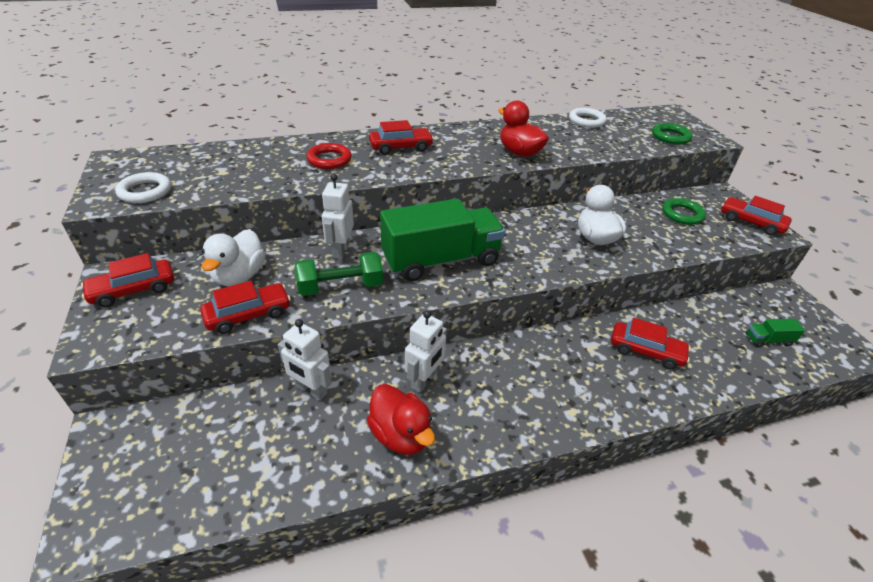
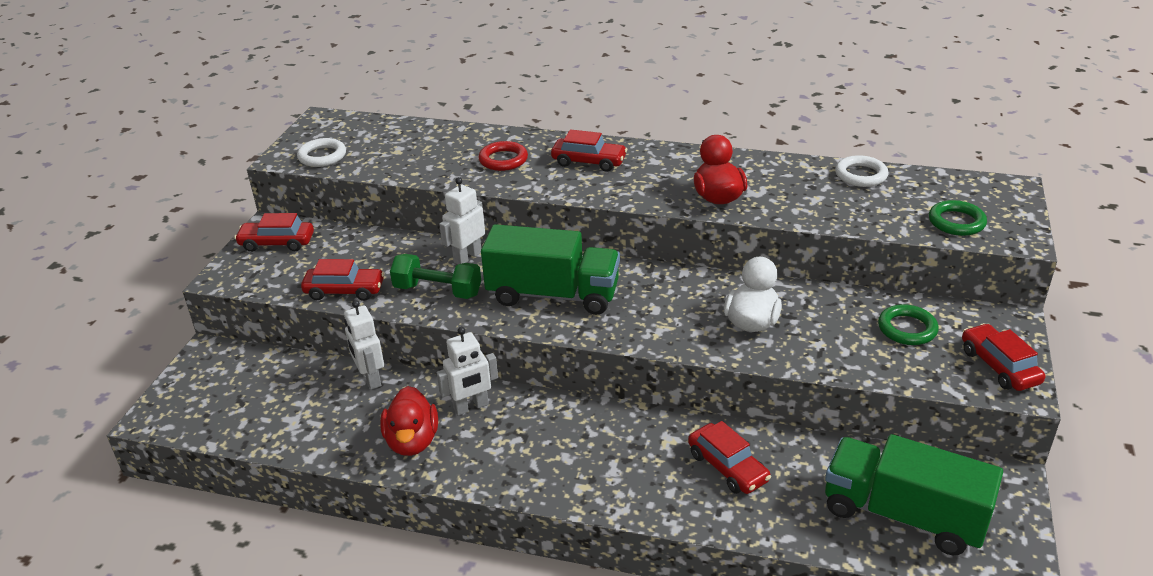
camera: 35 degrees right, 5 degrees down
white duck [202,229,266,286] -> none
green truck [746,319,805,347] -> green truck [825,434,1003,555], size x2.50

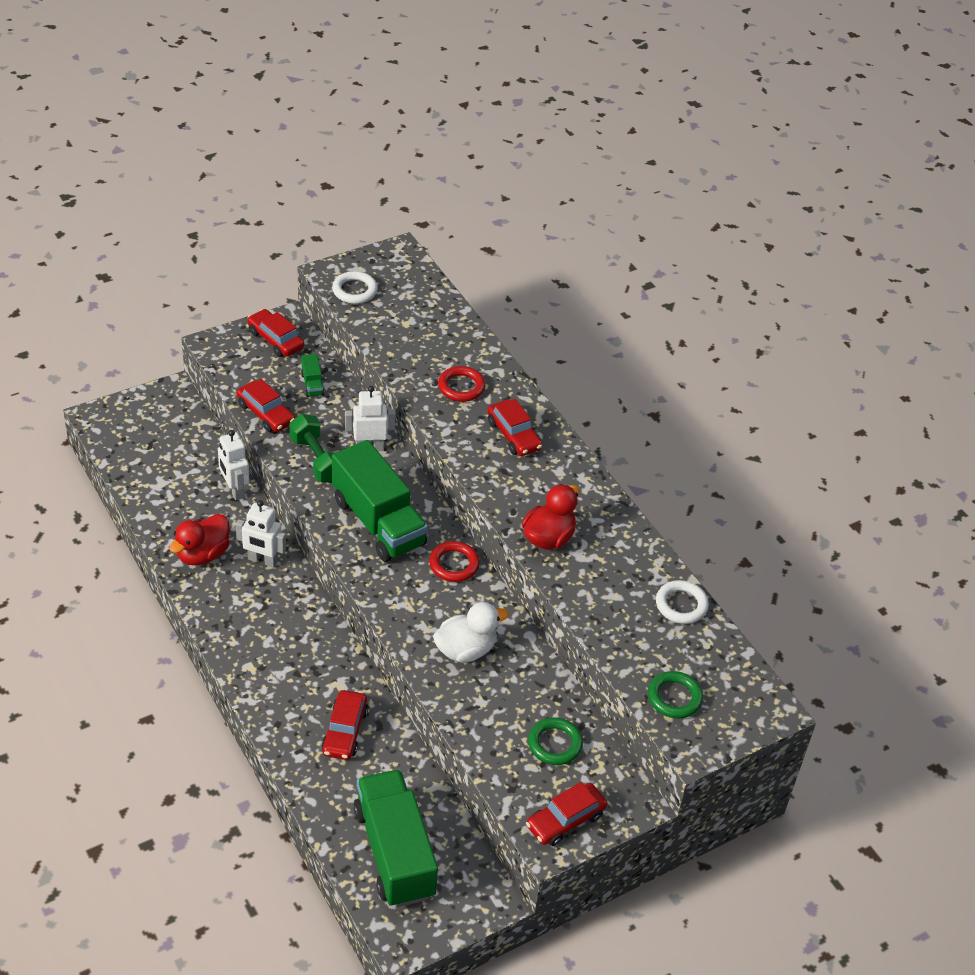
camera: 40 degrees right, 10 degrees up
white robot [344,300,384,390] -> white robot turned 45 degrees counterclockwise [218,430,250,500]
red car [962,323,1045,391] -> red car turned 150 degrees counterclockwise [526,782,608,846]
none -> green truck [301,354,325,398]
none -> red ring [429,541,480,582]

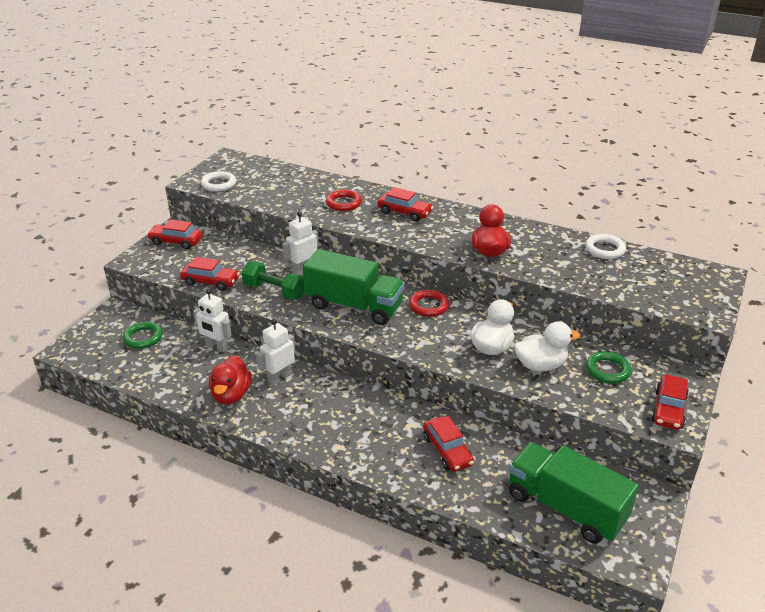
camera: 30 degrees left, 10 degrees down
white robot [236,500,286,567] -> white robot turned 150 degrees clockwise [256,319,295,385]
green truck [301,354,325,398] -> none
green ring [648,671,703,719] -> green ring moved to [123,321,163,349]
none -> white duck [514,321,580,372]

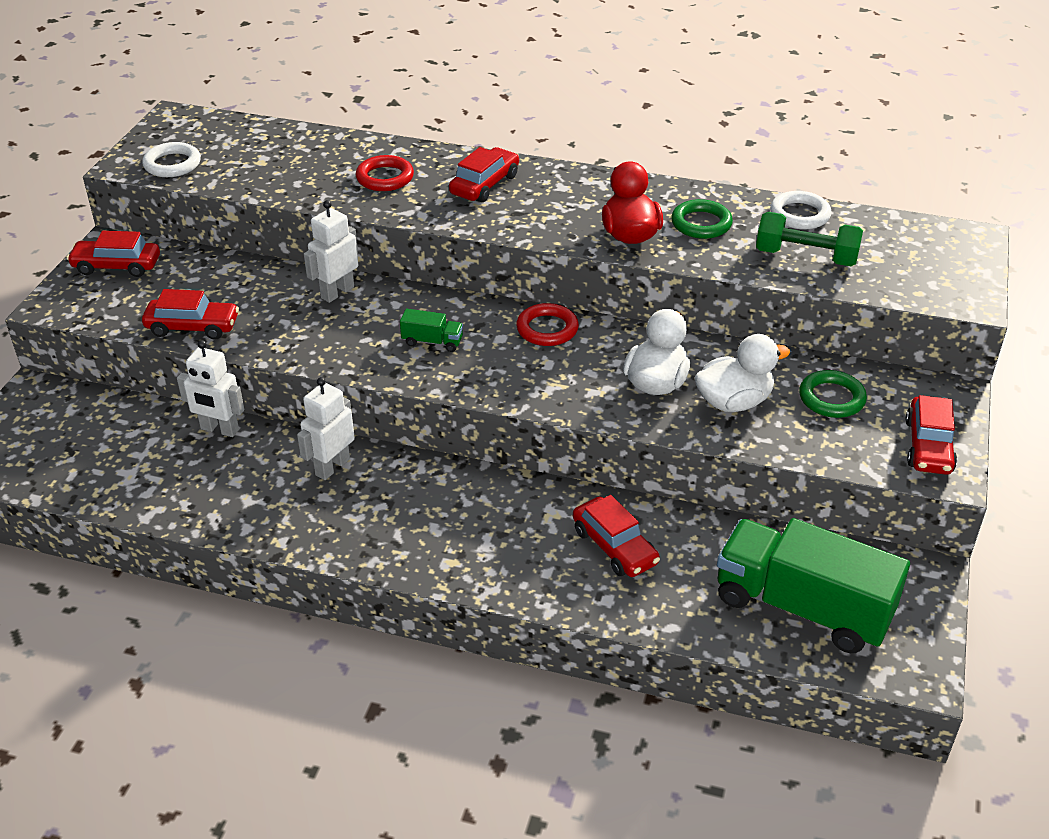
camera: 10 degrees left, 5 degrees up
green ring [123,321,163,349] -> green ring moved to [671,199,733,239]
red duck [209,355,252,404] -> none
green dumbbell [242,261,304,300] -> green dumbbell moved to [756,212,863,266]
green truck [303,249,405,325] -> green truck [400,309,463,352], size x0.40
red car [377,187,433,222] -> red car turned 75 degrees counterclockwise [449,147,519,202]

